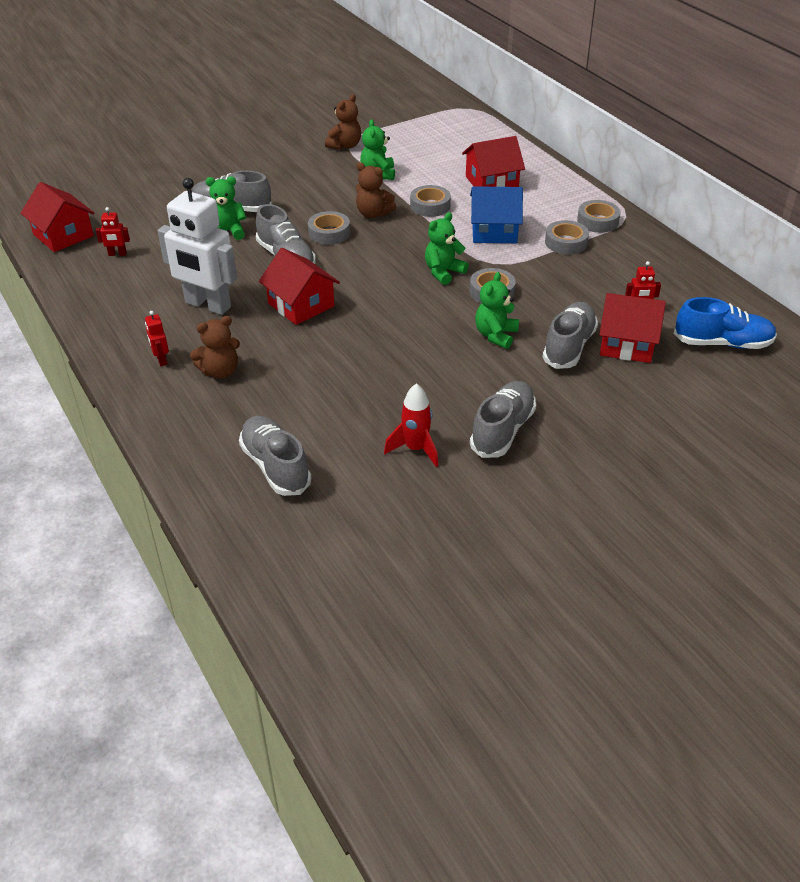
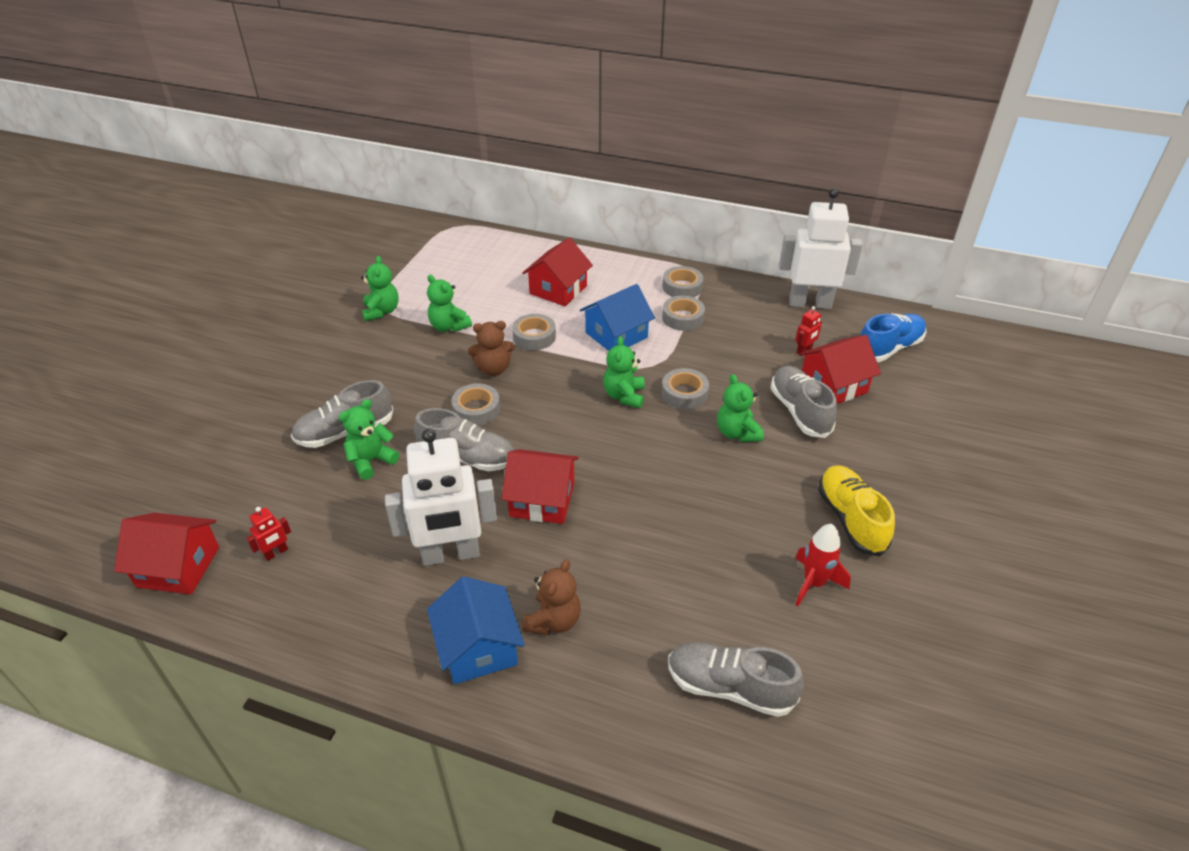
camera: 40 degrees left, 0 degrees up
red robot [145,311,169,366] -> blue house [427,576,525,684]
brown teddy bear [325,94,361,150] -> green teddy bear [361,256,399,321]
grey shoe [470,381,536,458] -> yellow shoe [818,466,895,557]
none -> white robot [779,188,862,309]

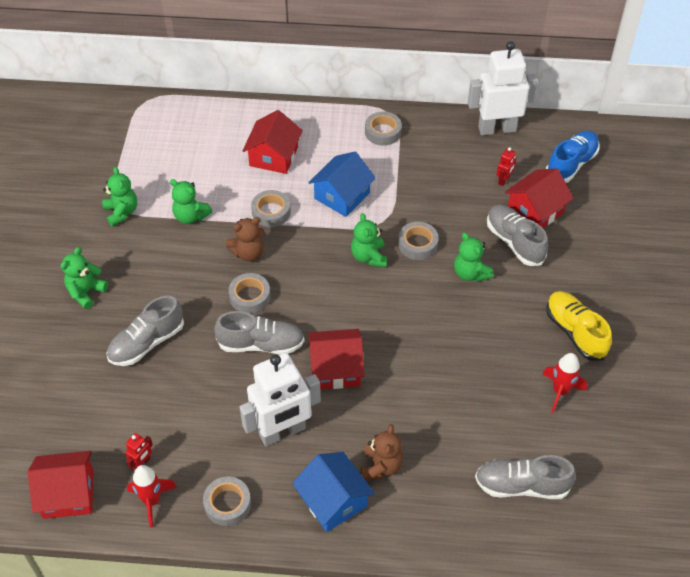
camera: 15 degrees left, 10 degrees up
green teddy bear [339,399,399,480] -> green teddy bear moved to [61,247,108,309]
grey tape [662,296,705,331] -> grey tape moved to [203,477,251,526]
none -> red rocket [127,465,177,528]

